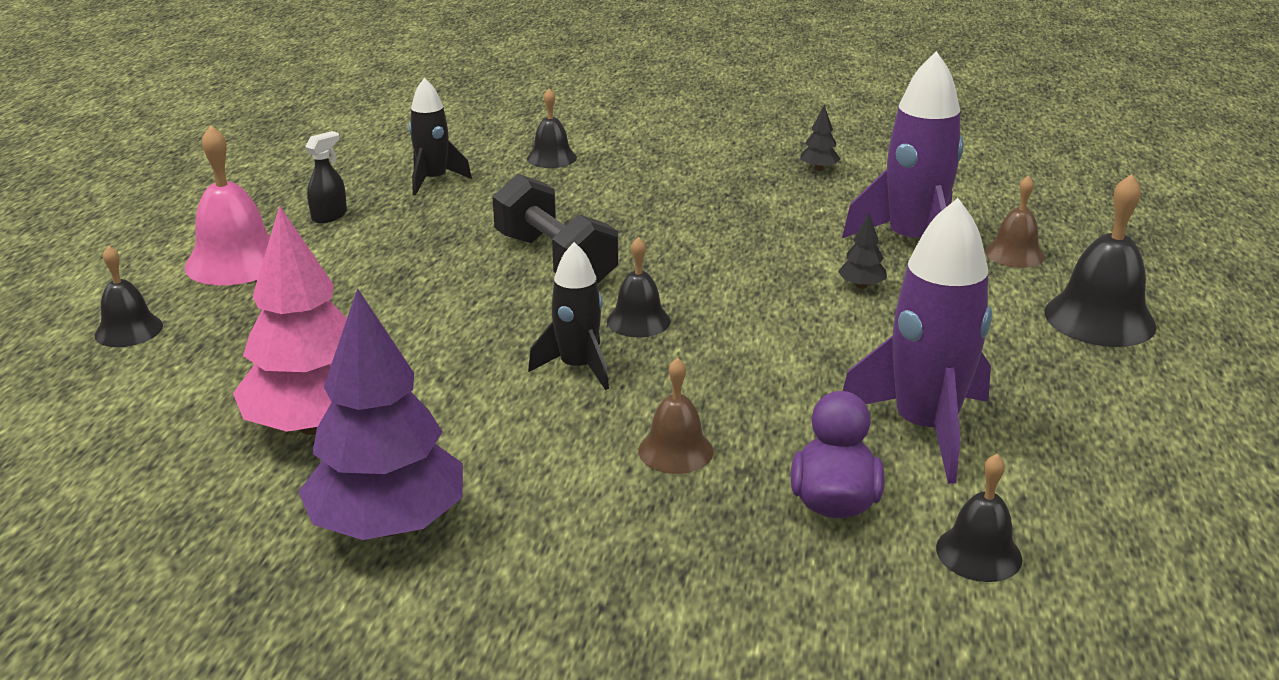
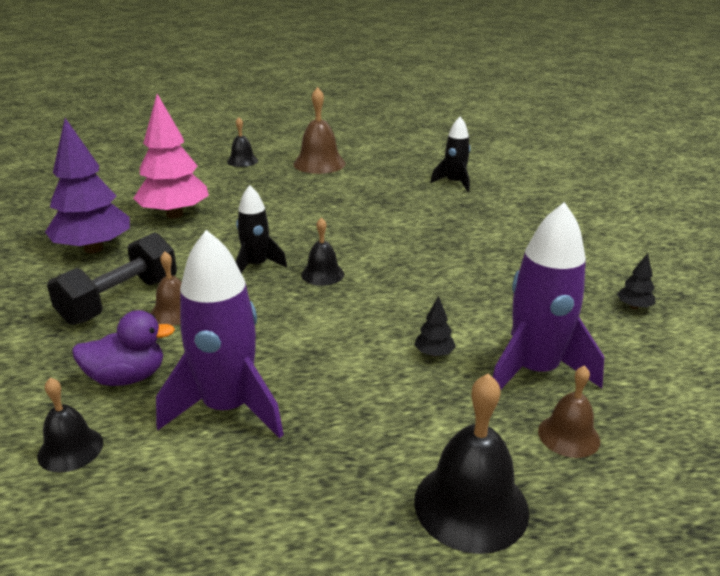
camera: 70 degrees right, 0 degrees up
pink bell [185,125,270,285] -> brown bell [293,87,346,174]
black spray bottle [305,131,347,223] -> none
black dumbbell [492,174,618,284] -> black dumbbell moved to [47,232,177,325]
black bell [527,88,577,168] -> none

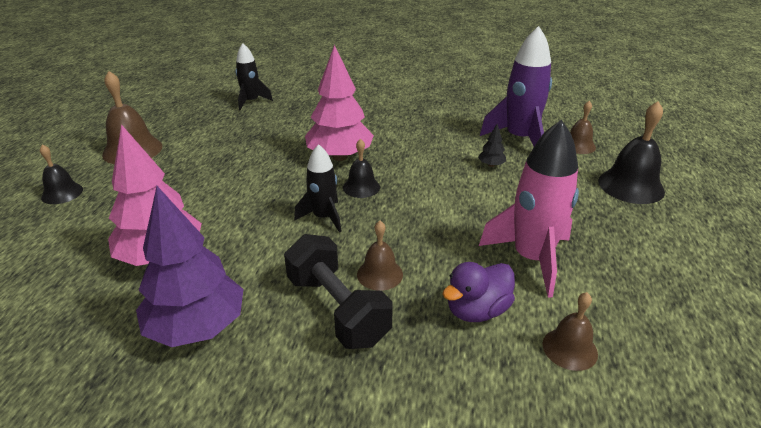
camera: 70 degrees left, 5 degrees up
black bell [37,378,103,473] -> brown bell [542,292,598,371]
purple duck [72,310,175,386] -> purple duck turned 135 degrees counterclockwise [442,262,515,322]
purple rocket [156,230,284,439] -> pink rocket [479,119,579,298]
black tree [617,253,655,309] -> none
none -> pink tree [305,45,374,161]

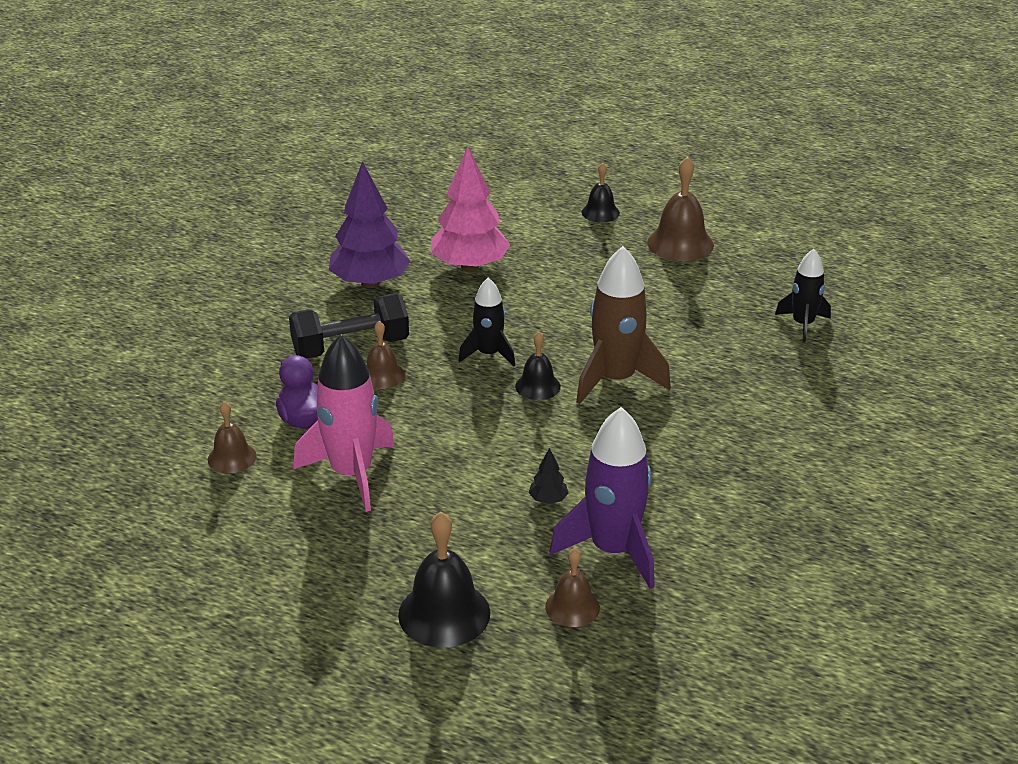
camera: 105 degrees right, 0 degrees up
pink tree [305,45,374,161] -> brown rocket [576,246,671,404]

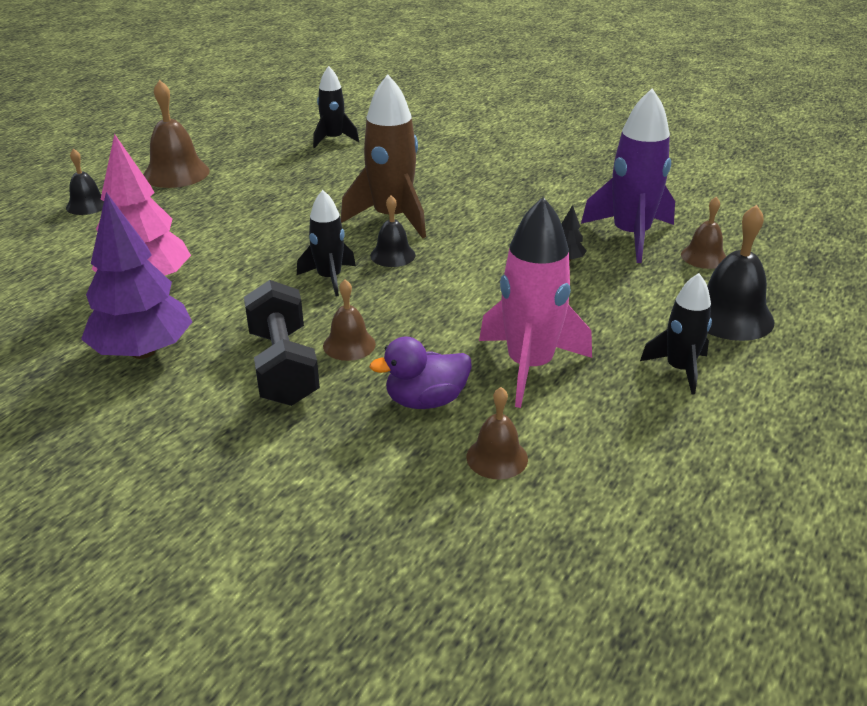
camera: 85 degrees left, 0 degrees up
none -> black rocket [640,273,712,394]

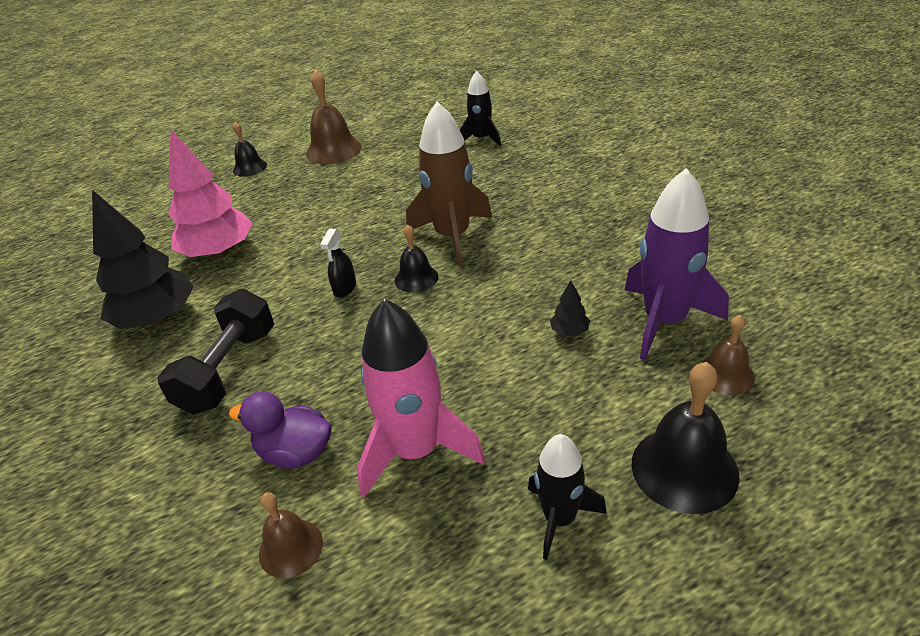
camera: 35 degrees right, 5 degrees up
purple tree [81,192,192,359] -> black tree [92,190,194,329]
black rocket [297,190,356,297] -> black spray bottle [320,228,356,297]
brown bell [323,280,376,361] -> none

